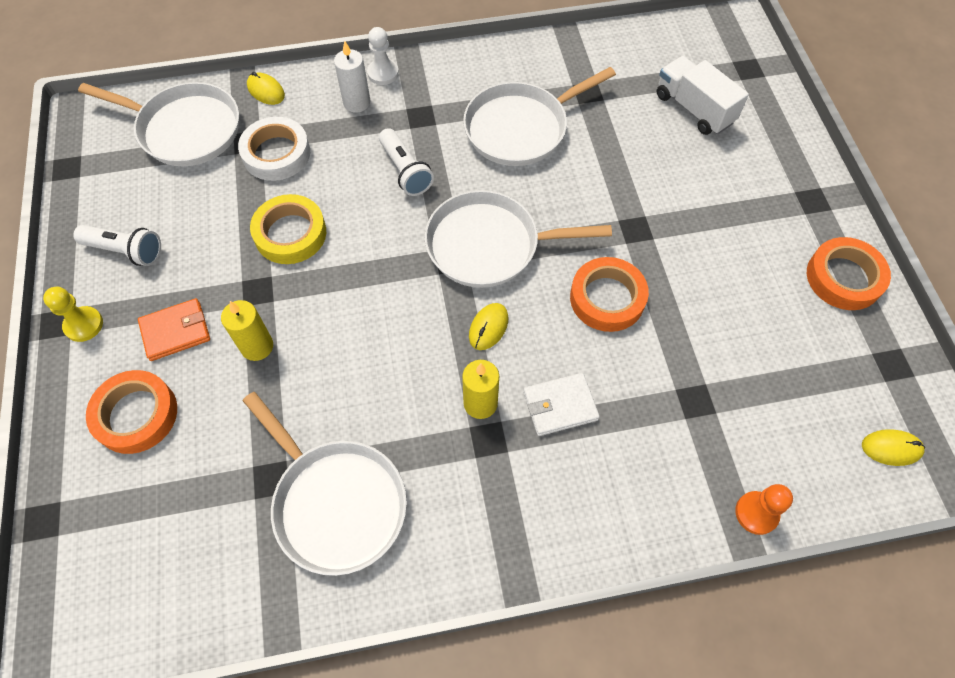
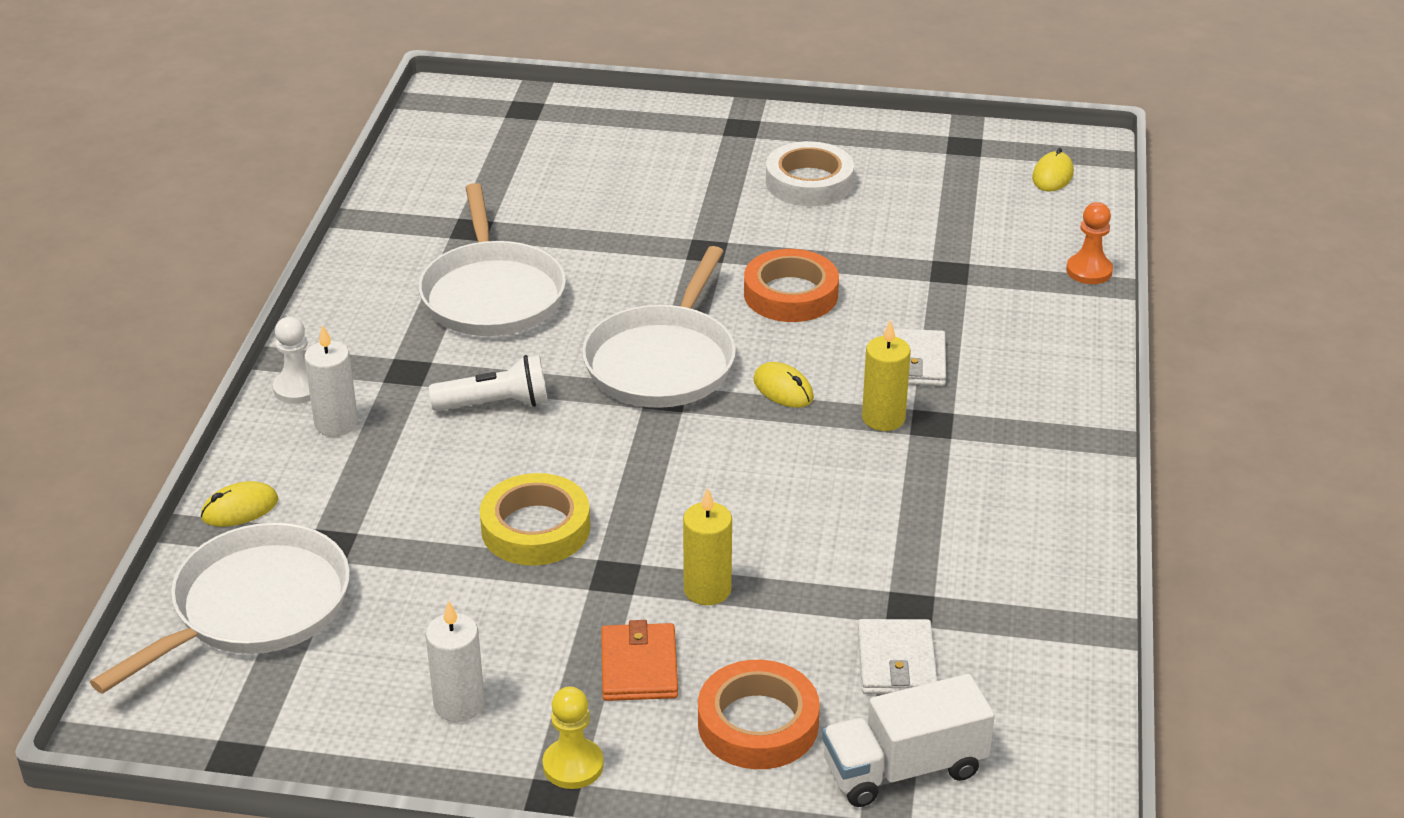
camera: 70 degrees left, 25 degrees down
white flashlight [73,225,161,266] -> white candle [426,600,485,722]
white tape [238,117,310,181] -> white tape moved to [766,141,854,206]
white pan [243,392,407,576] -> none
white truck [657,56,749,135] -> white truck moved to [822,674,995,807]
orange tape [807,237,891,310] -> none
none -> white wallet [857,619,938,694]

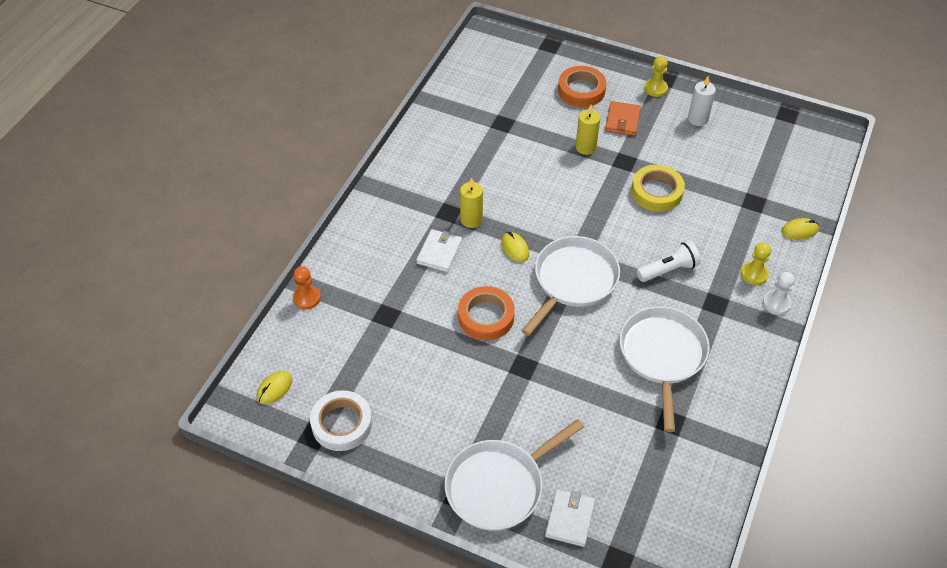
camera: 165 degrees left, 15 degrees up
white pan [90,523,350,694] -> white pan moved to [445,419,584,531]
white candle [304,325,358,436] -> yellow pawn [741,242,771,285]
white flashlight [429,355,548,411] -> white flashlight turned 150 degrees clockwise [637,241,701,282]
white tape [766,141,854,206] -> white tape moved to [310,390,372,451]
white truck [822,674,995,807] -> none
white wallet [857,619,938,694] -> white wallet moved to [545,489,595,547]

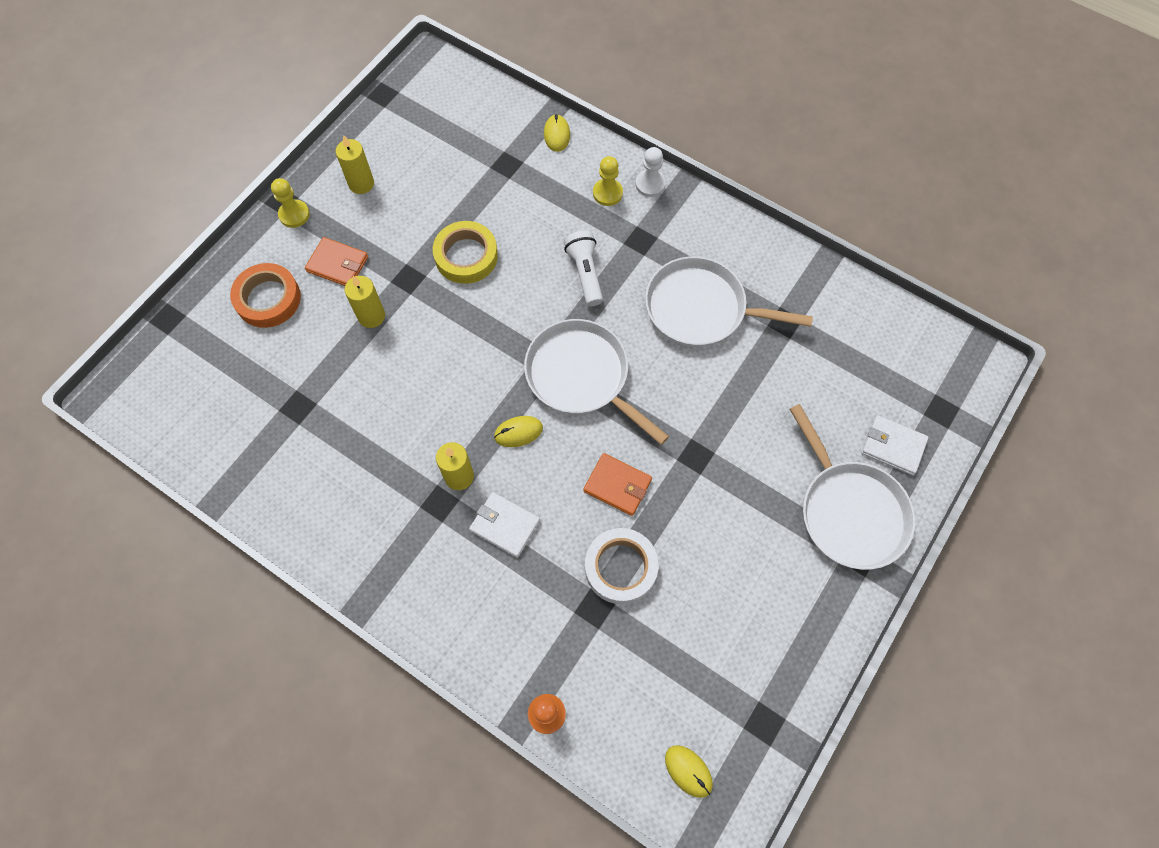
camera: 80 degrees left, 15 degrees up
white tape [310,390,372,451] -> white tape moved to [585,528,659,604]
orange tape [458,286,515,340] -> orange wallet [583,453,652,516]
white candle [688,76,716,126] -> yellow candle [336,135,374,194]

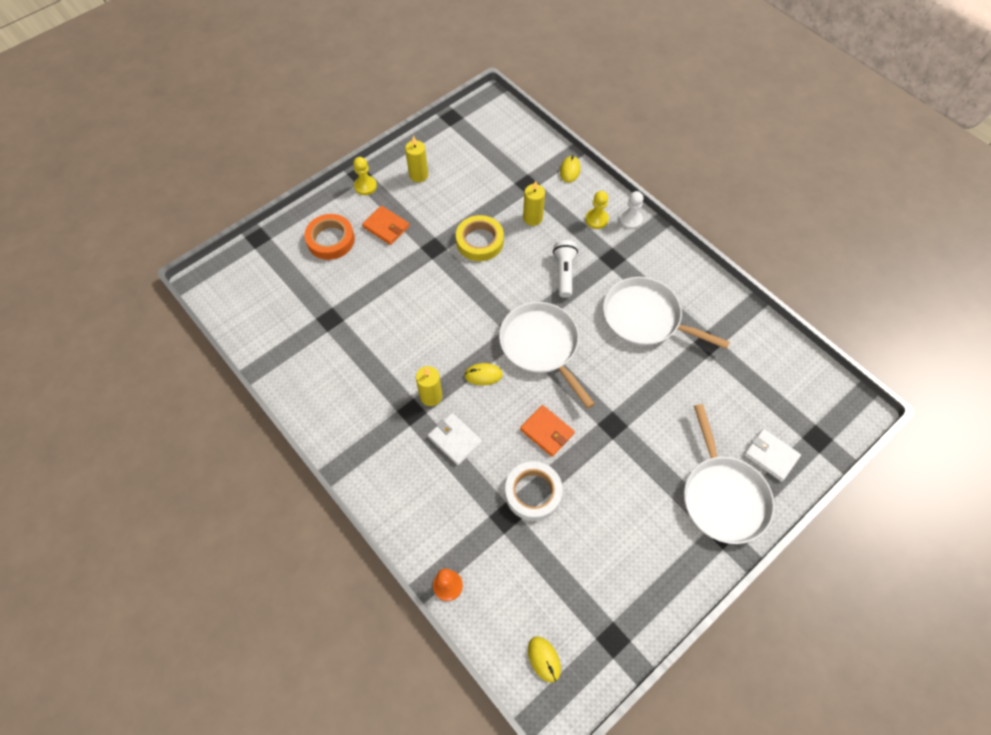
camera: 15 degrees right, 5 degrees down
yellow candle [345,276,385,328] -> yellow candle moved to [523,181,545,226]

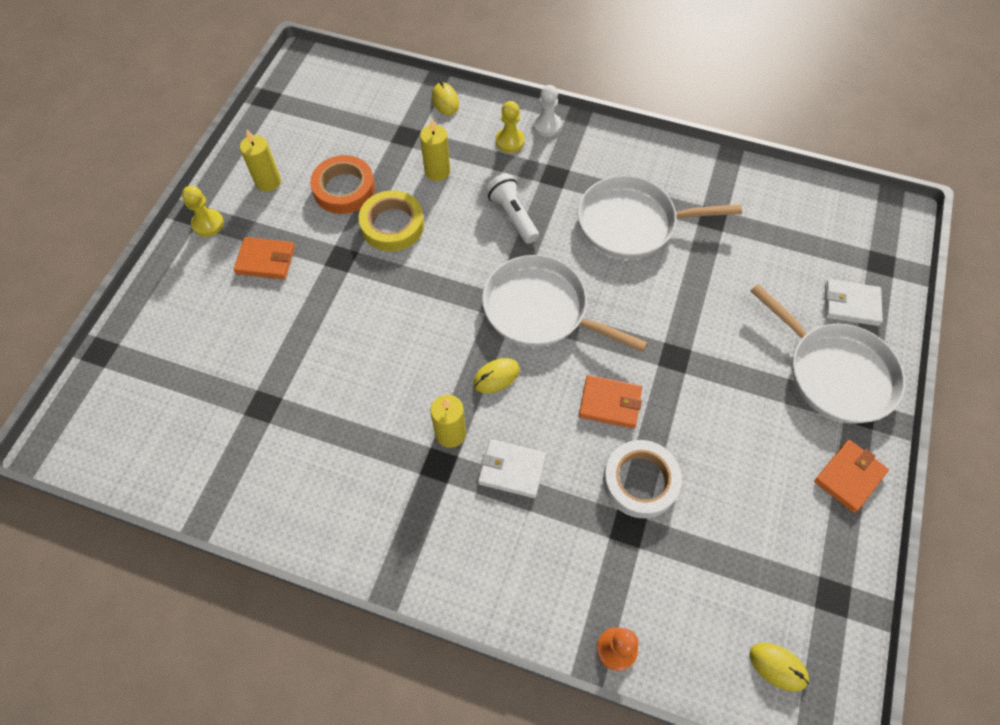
camera: 30 degrees left, 0 degrees up
orange tape [304,214,355,260] -> orange tape moved to [310,155,375,214]
none -> orange wallet [814,440,889,513]

